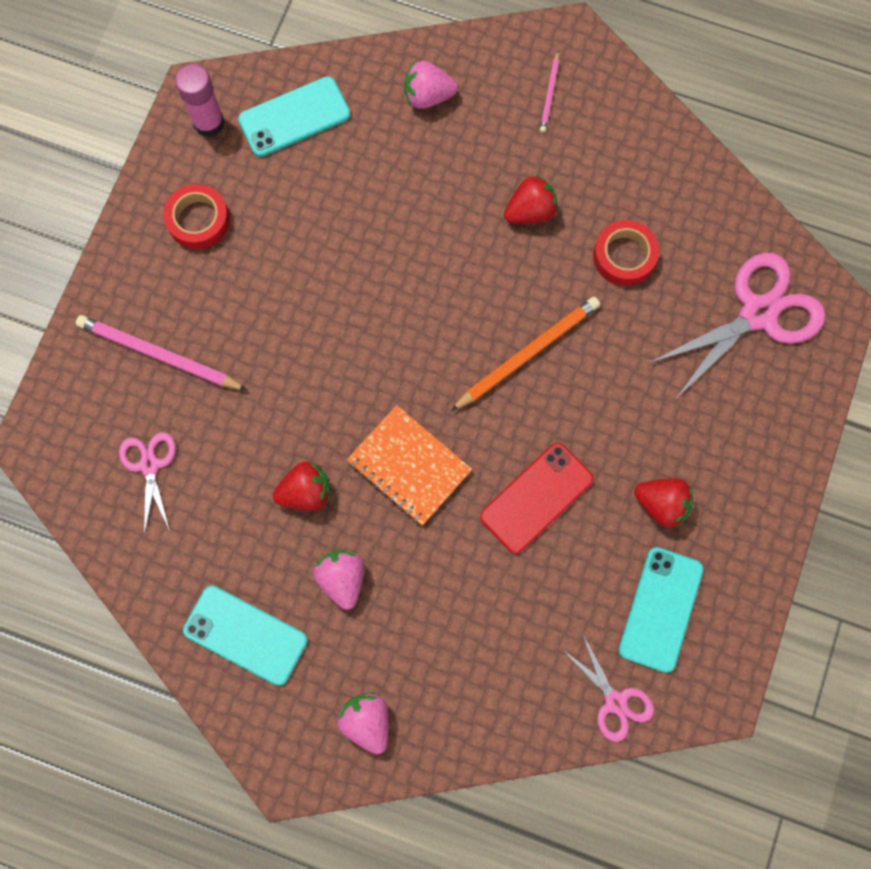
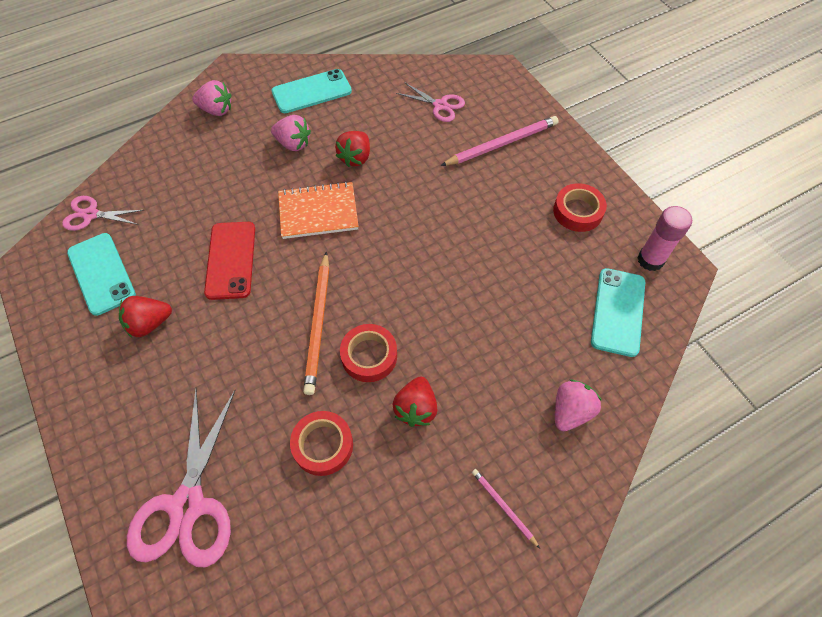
camera: 130 degrees right, 15 degrees down
none -> red tape [340,324,397,382]

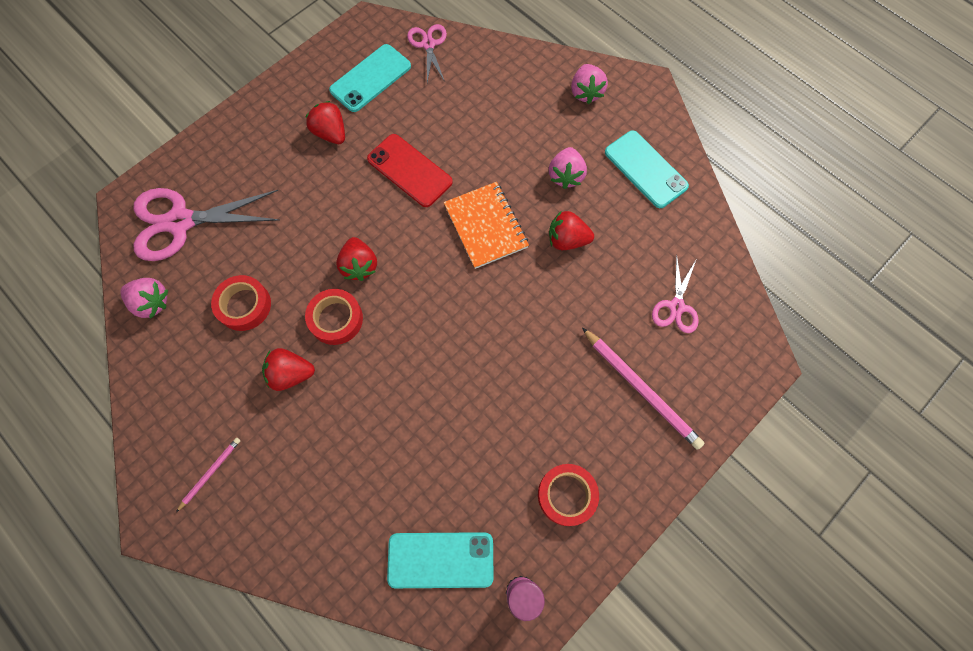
camera: 75 degrees right, 10 degrees up
red phone [204,222,255,300] -> red phone turned 60 degrees clockwise [367,134,453,207]
orange pencil [303,251,329,395] -> red strawberry [336,237,377,281]
pink strawberry [555,380,602,431] -> pink strawberry moved to [120,278,168,319]

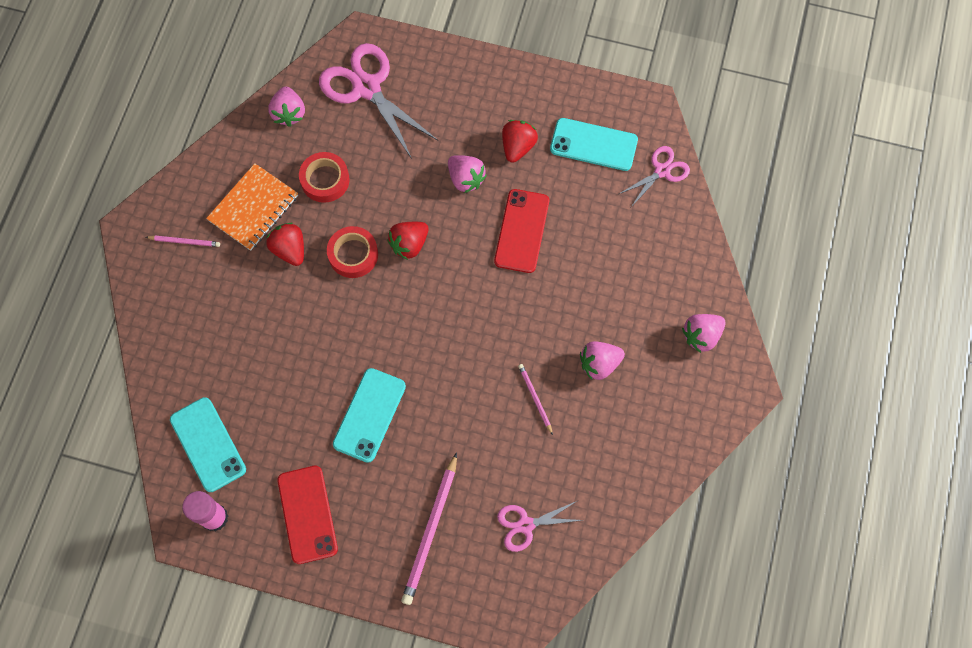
camera: 60 degrees right, 0 degrees up
orange notebook [444,182,529,269] -> orange notebook moved to [206,163,298,251]
red tape [538,464,599,526] -> red phone [277,466,338,564]
red strawberry [549,211,594,250] -> pink pencil [518,364,553,435]
turquoise phone [605,131,689,208] -> turquoise phone moved to [333,368,406,463]
none -> pink strawberry [448,155,487,193]

